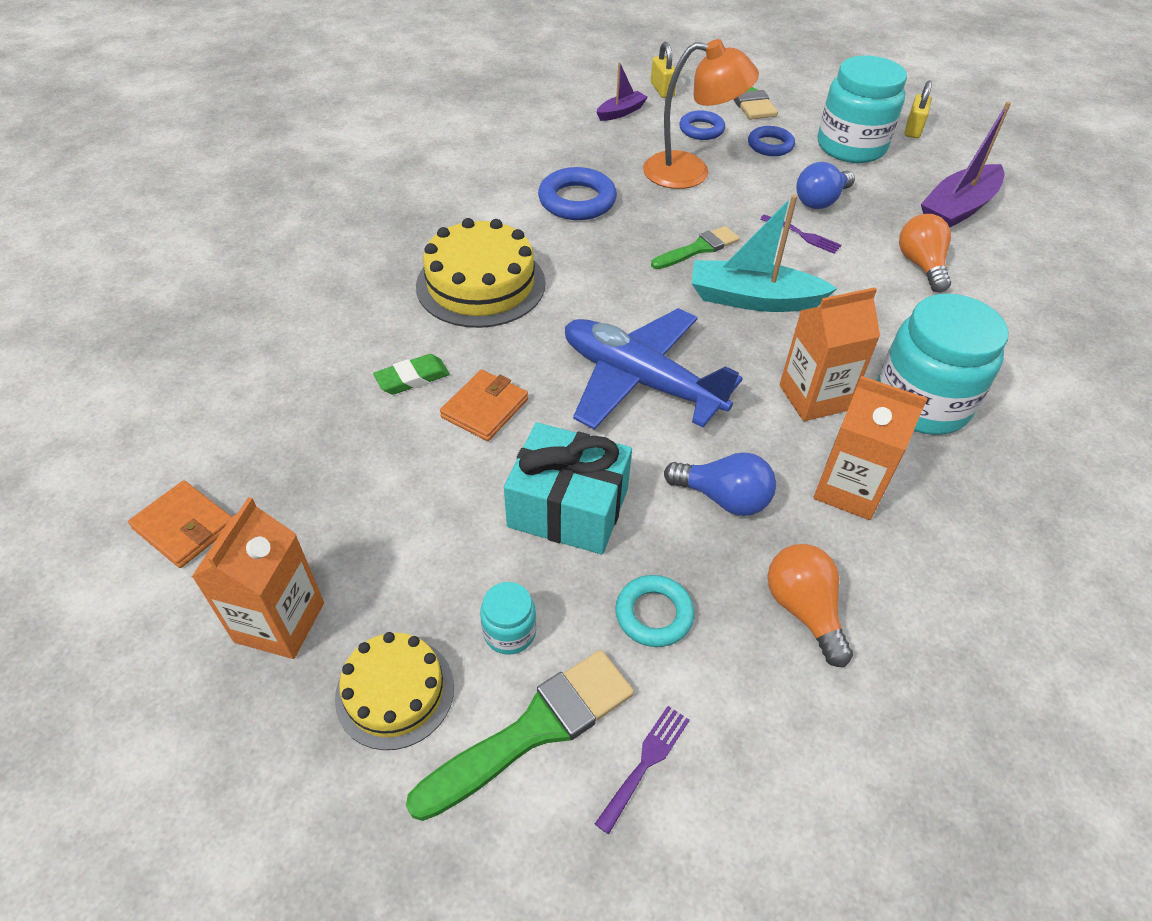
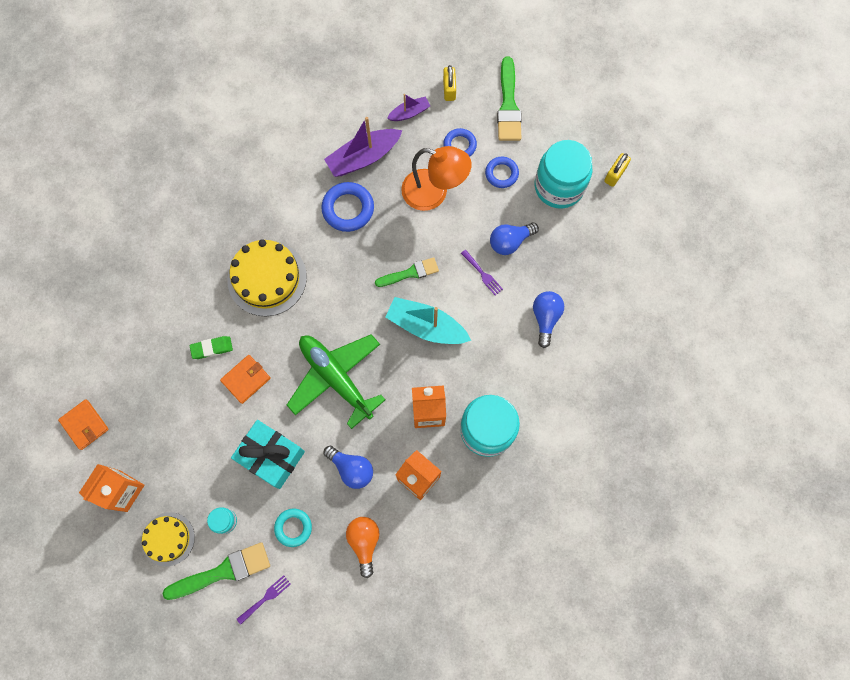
camera: 15 degrees right, 25 degrees up
blue plane [565,308,743,430] -> green plane [287,334,385,429]
orange light bulb [899,214,951,293] -> blue light bulb [533,291,564,348]
purple boat [921,101,1011,228] -> purple boat moved to [324,117,403,177]

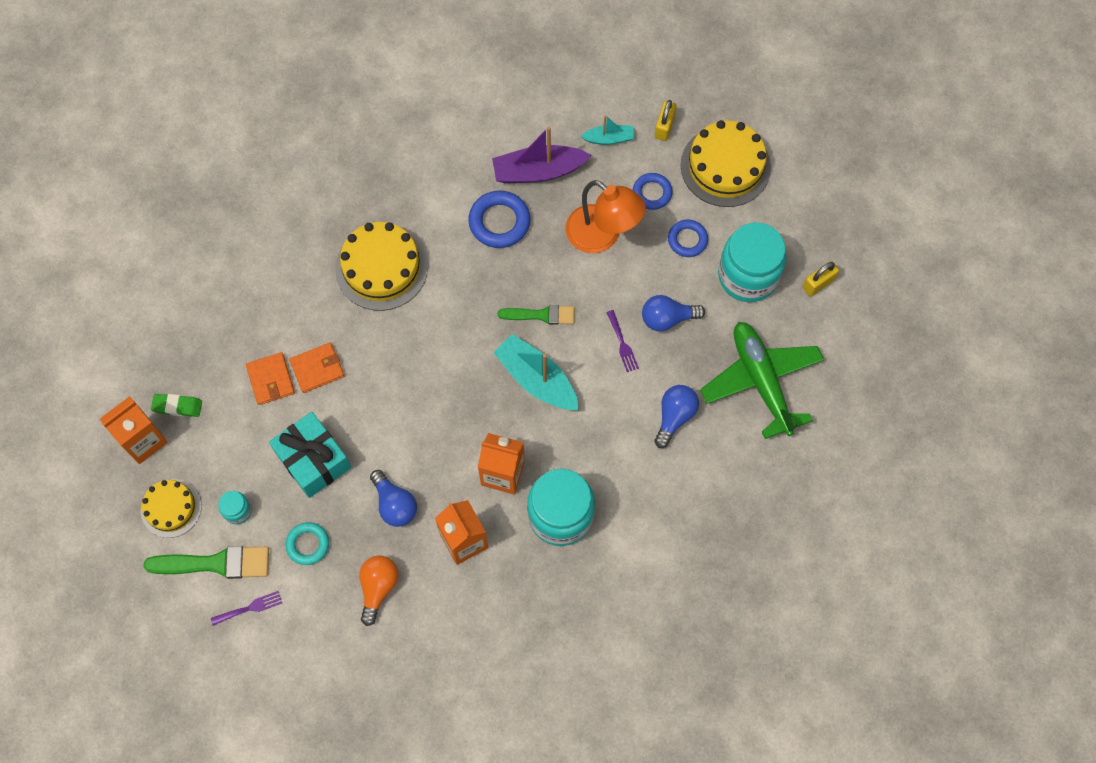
camera: 20 degrees right, 5 degrees down
orange wallet [58,399,109,450] -> orange wallet moved to [246,352,295,405]
green eraser [190,336,233,359] -> green eraser moved to [151,394,202,417]
green plane [287,334,385,429] -> green plane moved to [700,322,824,439]
purple boat [387,94,430,121] -> turquoise boat [581,115,635,145]
green brush [497,57,522,141] -> yellow cake [681,120,771,207]

